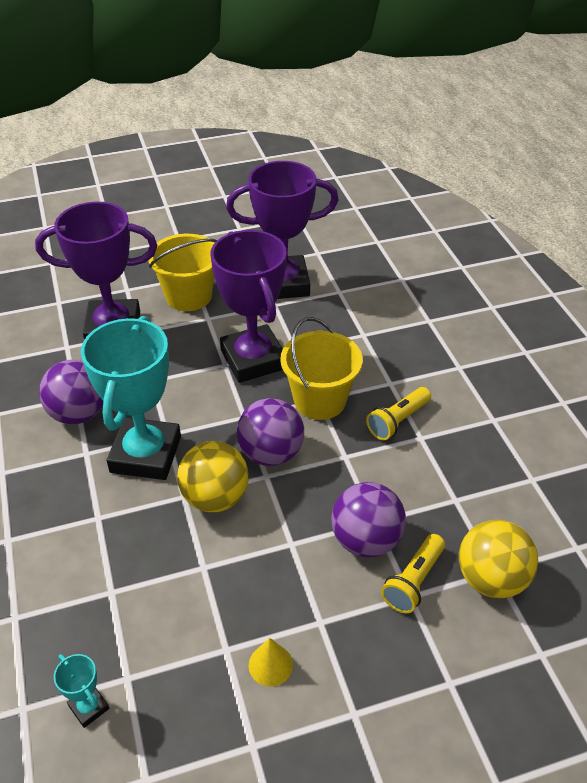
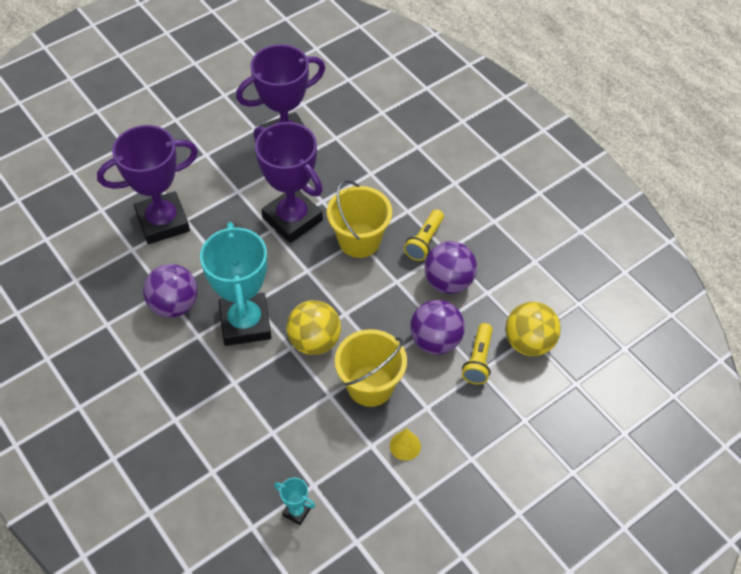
camera: 20 degrees left, 10 degrees up
yellow bucket [148,234,217,311] -> yellow bucket moved to [335,329,407,407]
purple ball [237,398,304,466] -> purple ball moved to [424,241,477,294]

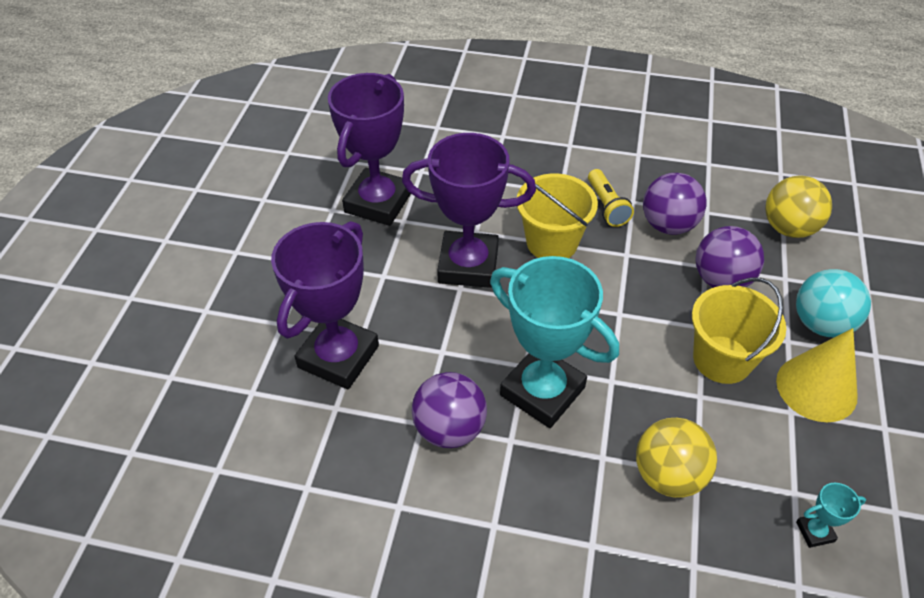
camera: 40 degrees left, 5 degrees down
yellow ball [286,300,341,355] -> yellow ball moved to [636,418,717,498]
yellow cone [390,428,421,461] -> yellow cone [776,328,858,422], size x2.02
yellow flashlight [462,323,493,384] -> none
none -> turquoise ball [796,269,871,337]

